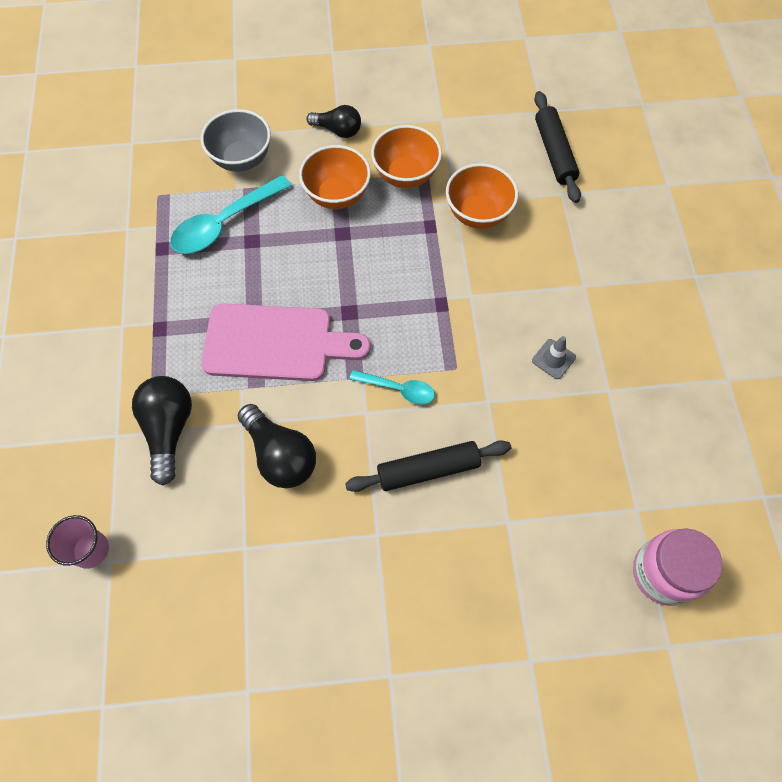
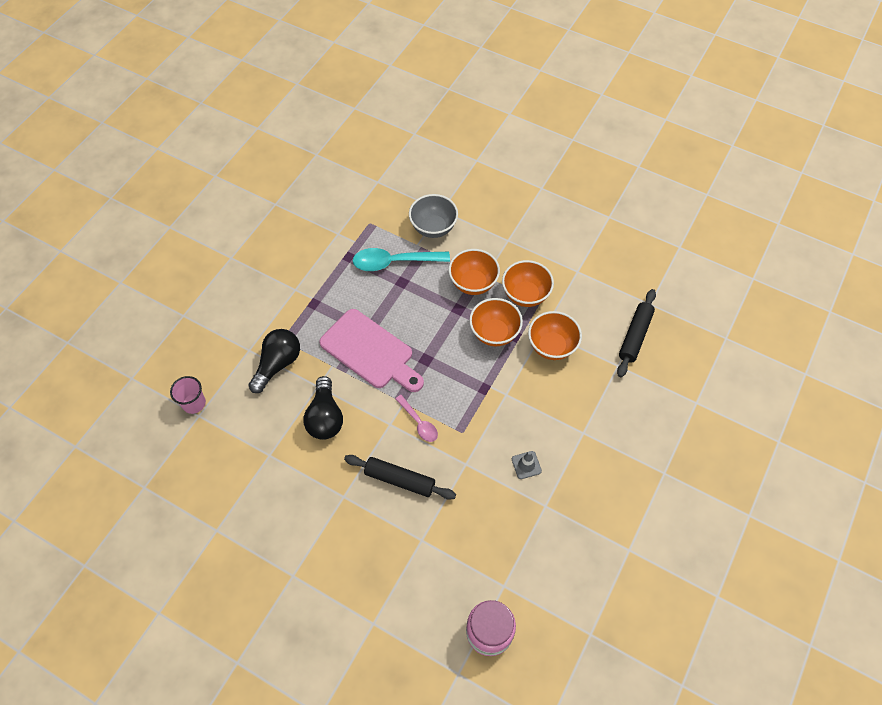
camera: 35 degrees right, 5 degrees down
black light bulb [306,105,361,138] -> none
turquoise spoon [349,370,435,405] -> pink spoon [395,395,438,442]
none -> orange bowl [469,298,523,346]

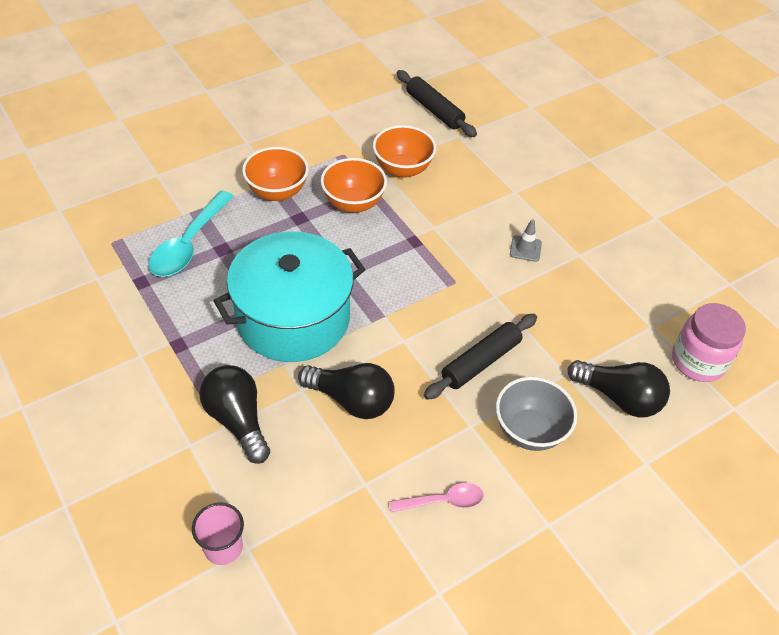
camera: 65 degrees left, 10 degrees down
pink cutting board [319,309,424,392] -> turquoise pot [213,232,365,362]
pink spoon [395,395,438,442] -> pink spoon moved to [389,483,484,513]
grey bowl [409,194,458,238] -> grey bowl moved to [496,377,577,451]
orange bowl [502,260,554,307] -> none
none -> black light bulb [568,360,670,417]

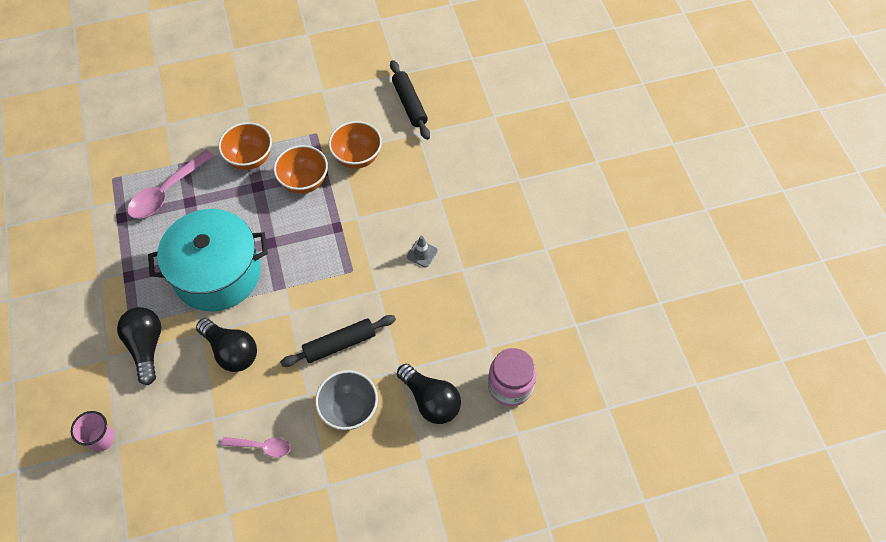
camera: 20 degrees right, 10 degrees up
turquoise spoon [149,191,234,277] -> pink spoon [127,150,215,219]

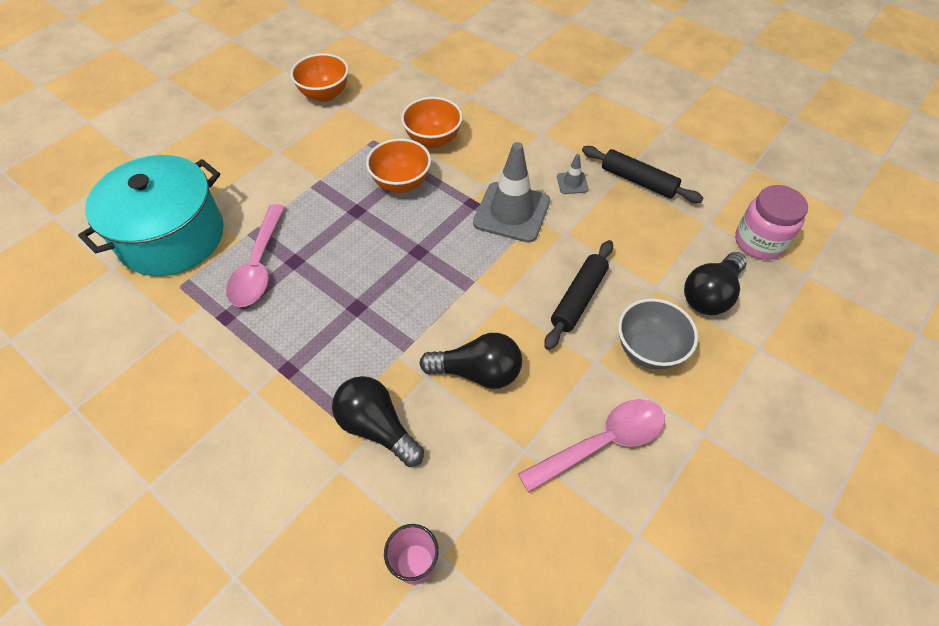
camera: 35 degrees left, 5 degrees down
turquoise pot [148,209,268,312] -> turquoise pot moved to [78,155,224,276]
orange bowl [218,122,272,170] -> orange bowl moved to [290,53,349,102]
pink spoon [221,437,290,457] -> pink spoon [518,399,665,493], size x1.74
black rolling pin [390,60,430,140] -> black rolling pin moved to [582,146,703,203]
black light bulb [397,364,461,424] -> black light bulb turned 120 degrees clockwise [684,252,747,315]
none -> grey traffic cone [473,142,550,242]

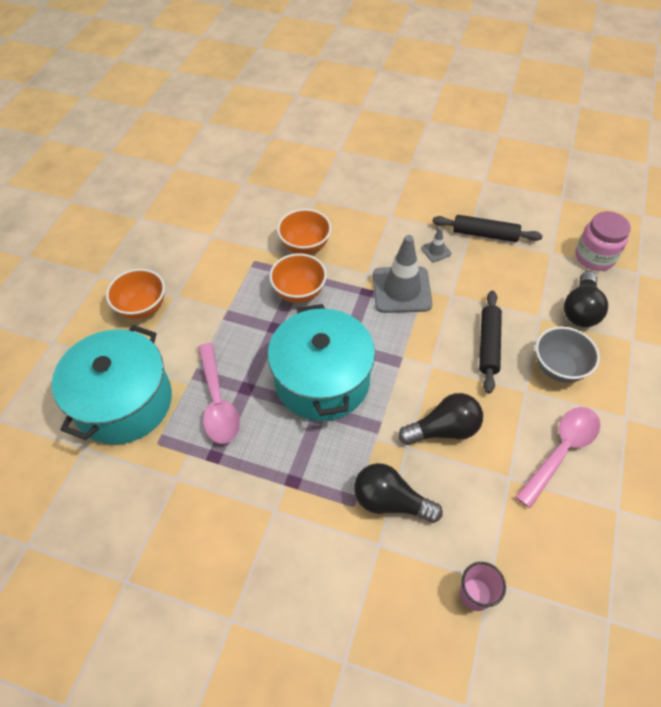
camera: 20 degrees left, 0 degrees up
orange bowl [290,53,349,102] -> orange bowl moved to [106,269,165,319]
none -> turquoise pot [268,304,375,421]

